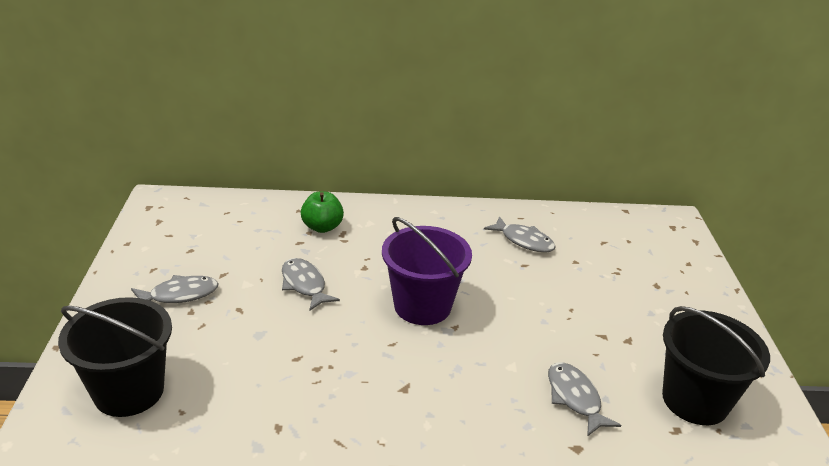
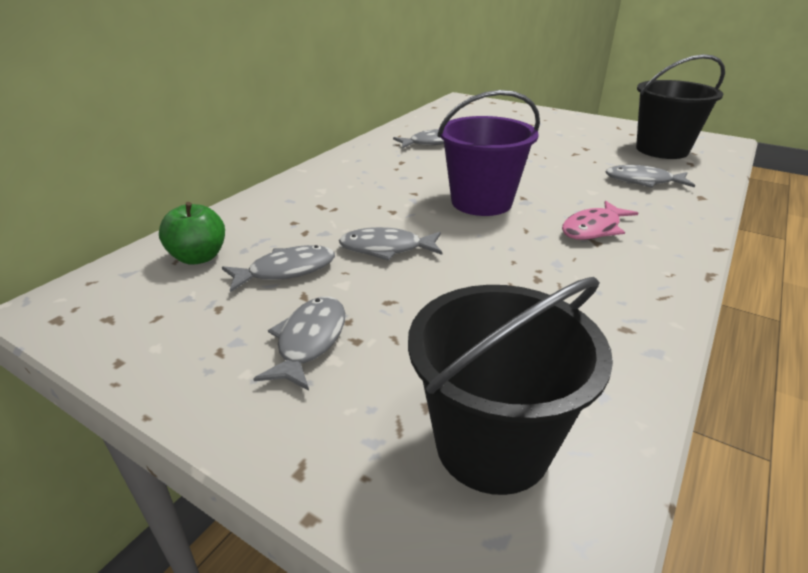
camera: 55 degrees left, 0 degrees up
green apple [301,192,344,233] -> green apple moved to [159,202,225,265]
none -> grey fish [222,245,335,292]
none -> pink fish [562,201,638,240]

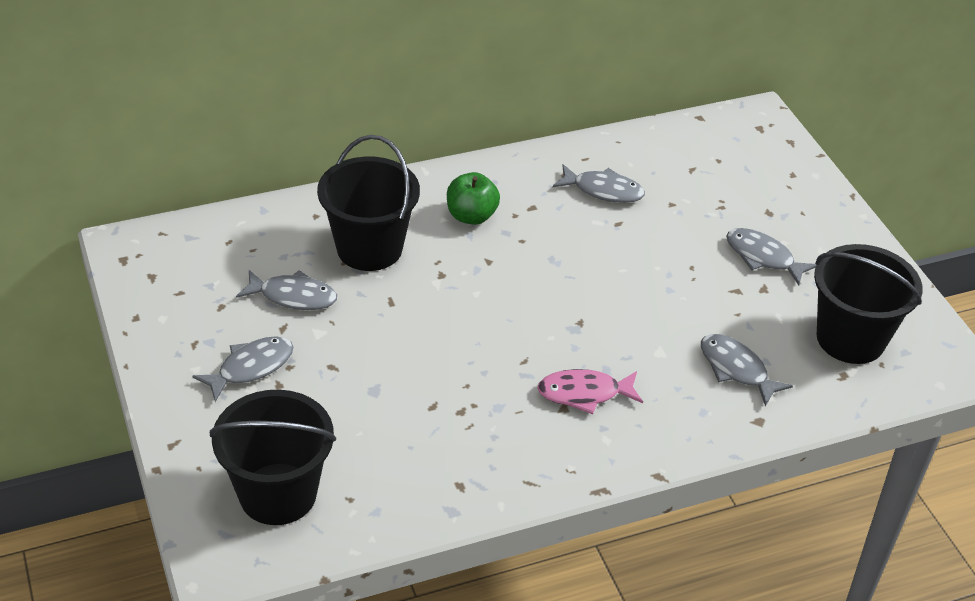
camera: 35 degrees right, 10 degrees up
green apple [159,202,225,265] -> green apple moved to [447,172,500,225]
grey fish [339,227,442,261] -> grey fish moved to [726,228,816,286]
purple bucket [437,90,540,216] -> none
none -> black bucket [317,135,420,271]

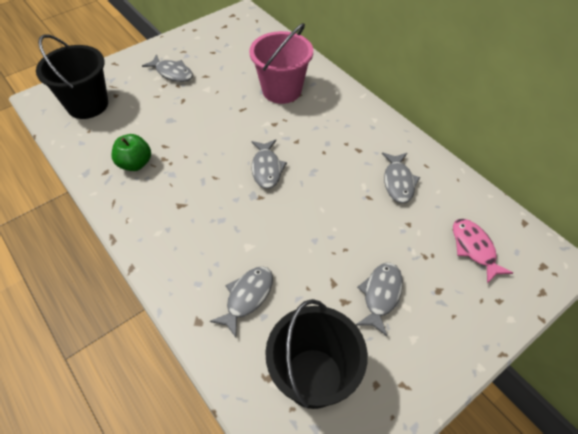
camera: 75 degrees right, 10 degrees up
grey fish [236,270,337,310] -> grey fish moved to [251,140,287,189]
black bucket [317,135,420,271] -> pink bucket [249,23,313,104]
green apple [447,172,500,225] -> green apple moved to [112,134,151,171]
pink fish [537,369,643,414] -> pink fish moved to [453,219,513,284]

